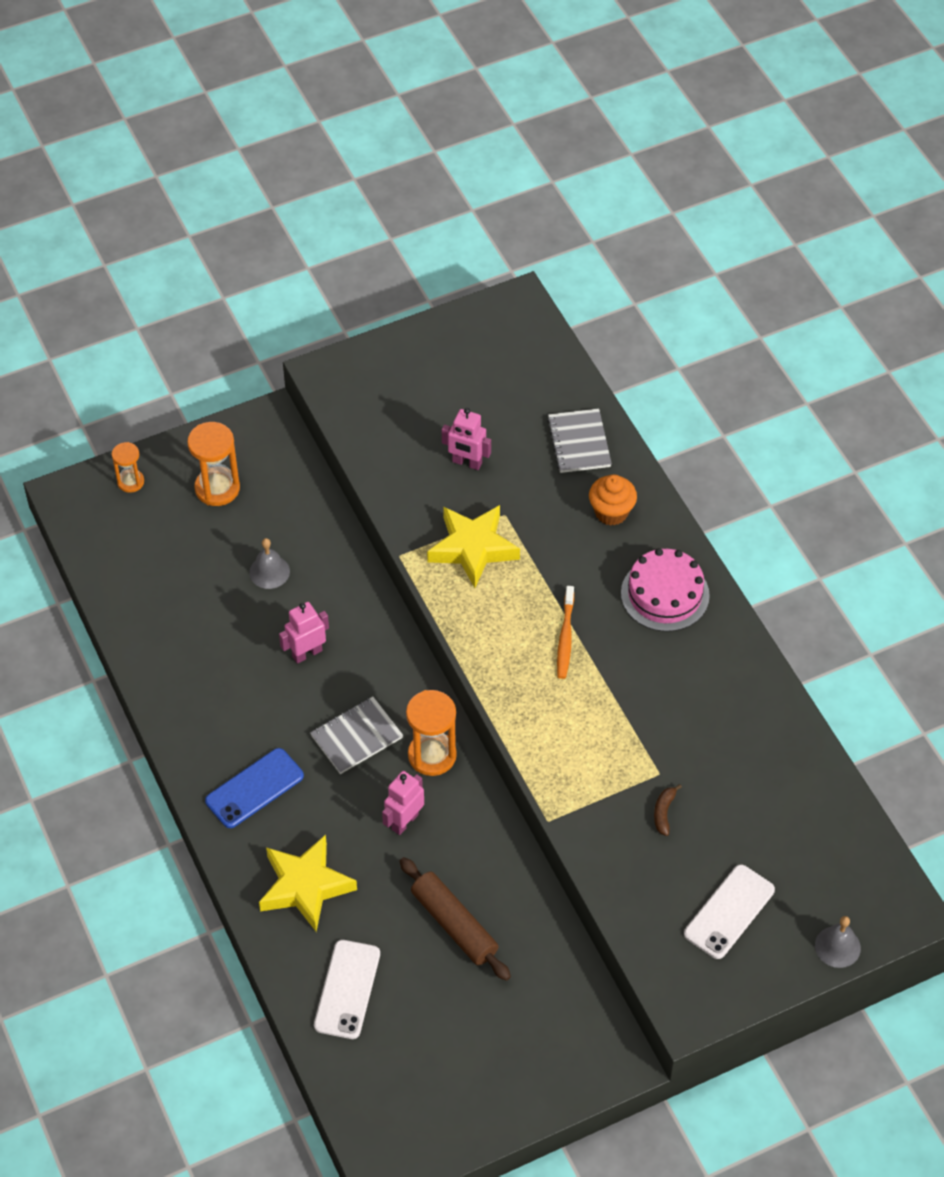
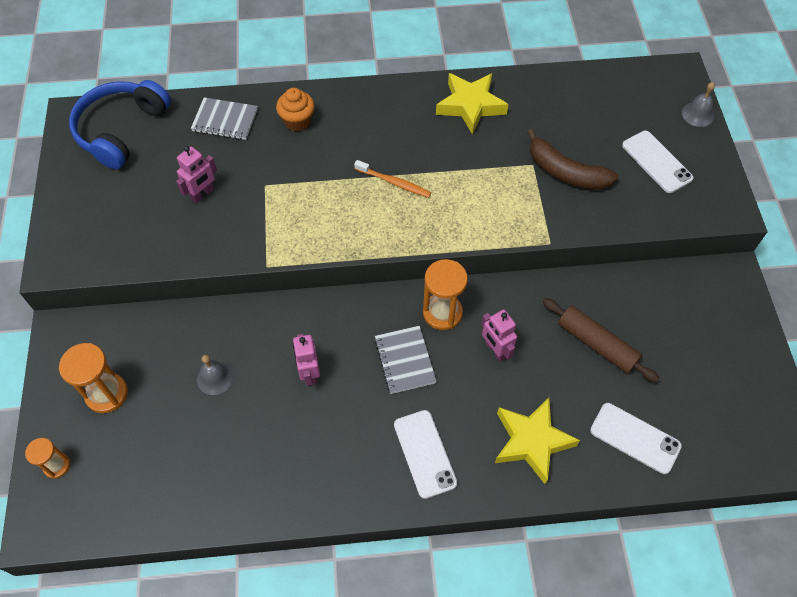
camera: 70 degrees left, 5 degrees up
blue phone [205,748,304,828] -> white phone [394,410,457,499]
brown rolling pin [400,857,511,981] -> brown rolling pin turned 60 degrees clockwise [543,298,660,383]
yellow star [427,505,520,588] -> yellow star moved to [436,73,509,135]
pink cake [621,548,710,632] -> none
brown banana [654,784,682,836] -> brown banana [527,129,618,190], size x2.27
none -> blue headphones [69,80,171,169]

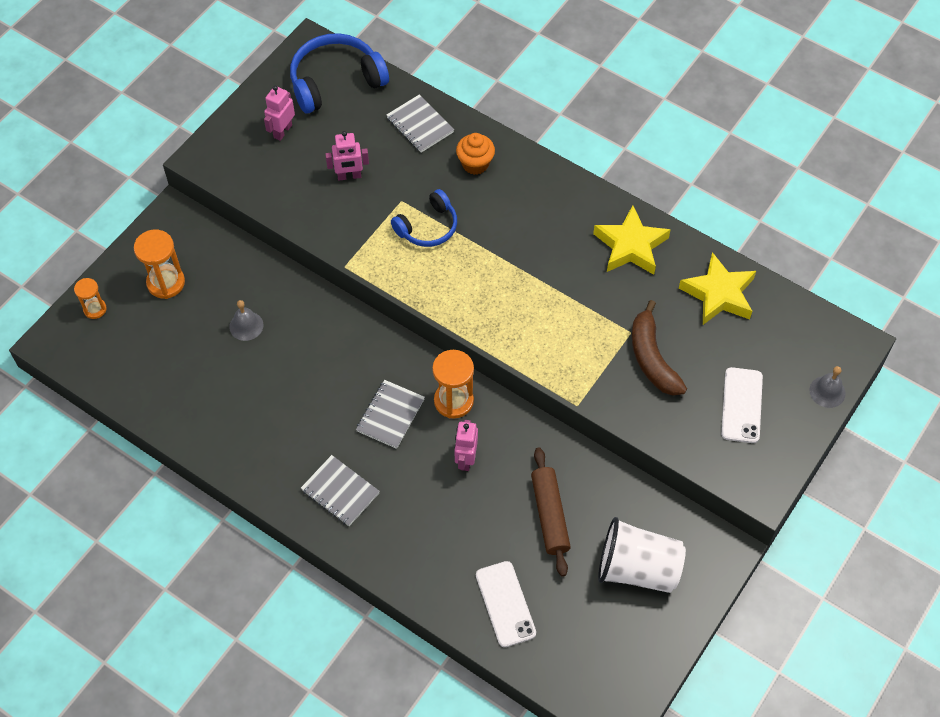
camera: 40 degrees right, 0 degrees up
pink robot [293,334,320,386] -> pink robot moved to [264,85,295,141]
orange toothbrush [354,160,431,198] -> none
white phone [394,410,457,499] -> grey notebook [301,455,380,526]
yellow star [495,398,580,484] -> yellow star moved to [679,252,756,325]
none -> blue headphones [391,189,457,247]
none -> white cup [598,517,686,593]

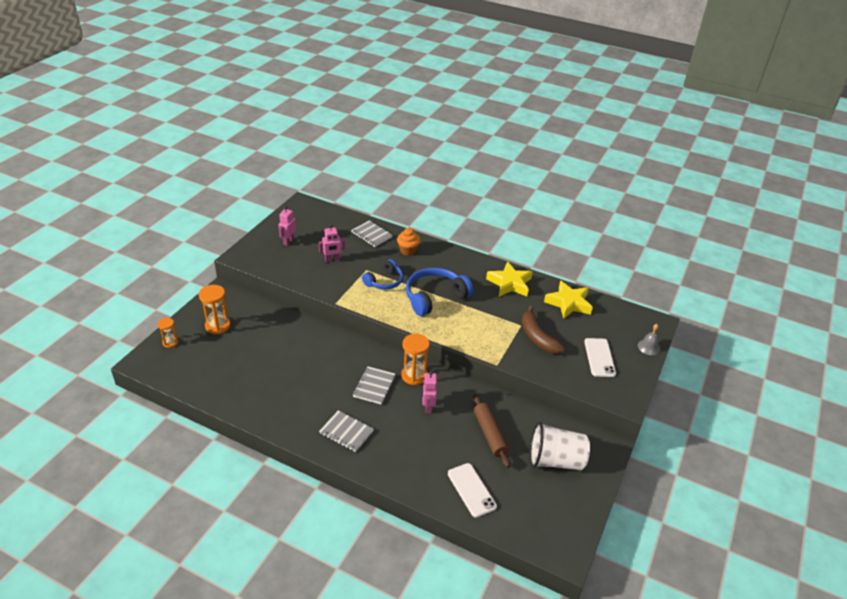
camera: 10 degrees left, 20 degrees down
grey bell [229,300,264,341] -> none
blue headphones [290,33,389,114] -> blue headphones moved to [406,268,473,316]

